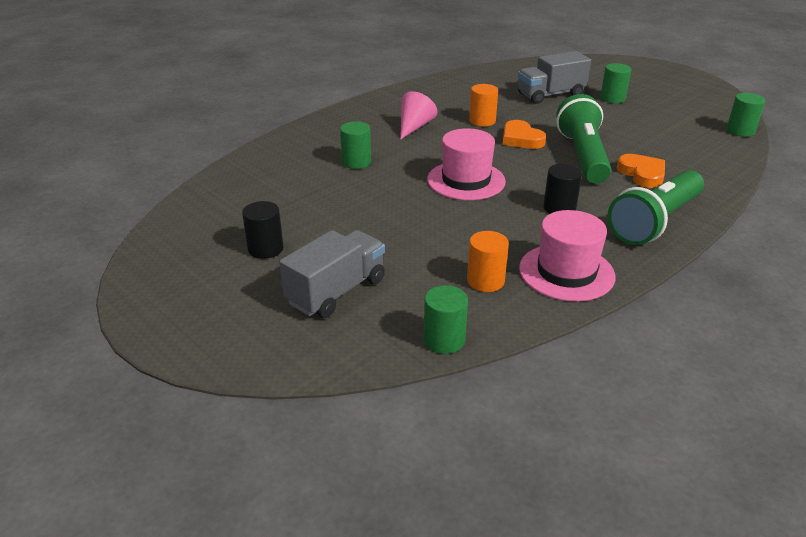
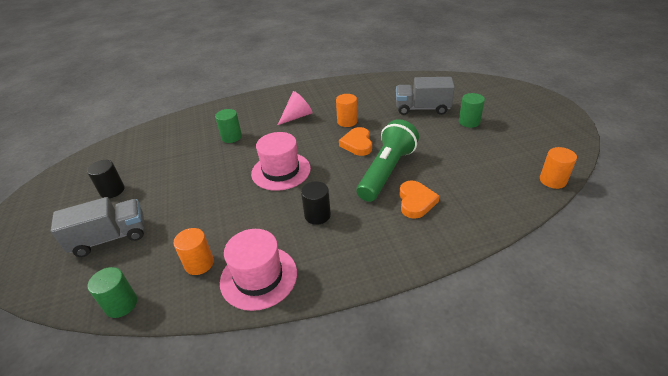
camera: 30 degrees right, 5 degrees up
green flashlight [608,170,704,245] -> none
green cylinder [727,93,765,137] -> orange cylinder [540,147,577,189]

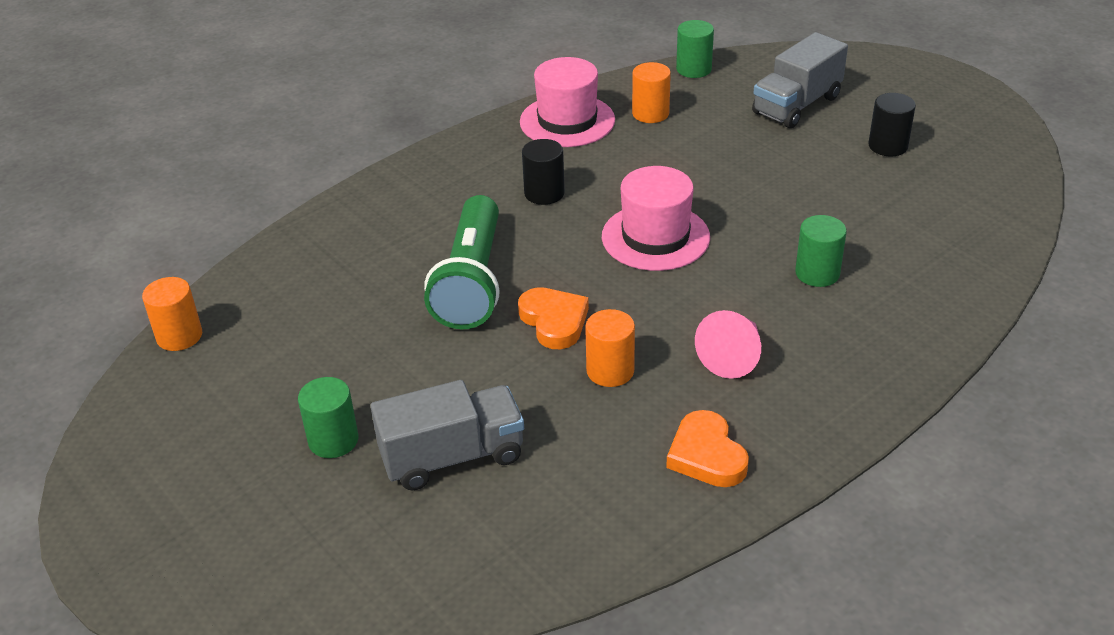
camera: 155 degrees right, 0 degrees up
orange heart [399,180,439,219] -> orange heart moved to [666,410,749,487]

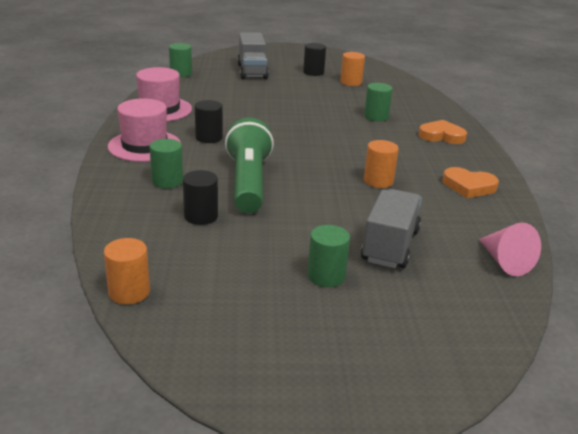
camera: 55 degrees left, 10 degrees down
green flashlight [424,195,500,329] -> green flashlight turned 135 degrees counterclockwise [225,118,274,213]
orange heart [518,287,589,349] -> orange heart moved to [419,120,467,144]
pink hat [602,166,710,271] -> pink hat moved to [108,98,181,162]
orange cylinder [632,62,671,123] -> orange cylinder moved to [340,52,365,86]
pink cone [695,310,761,379] -> pink cone moved to [479,223,541,276]
none -> green cylinder [149,139,183,188]
none -> black cylinder [183,170,218,225]

